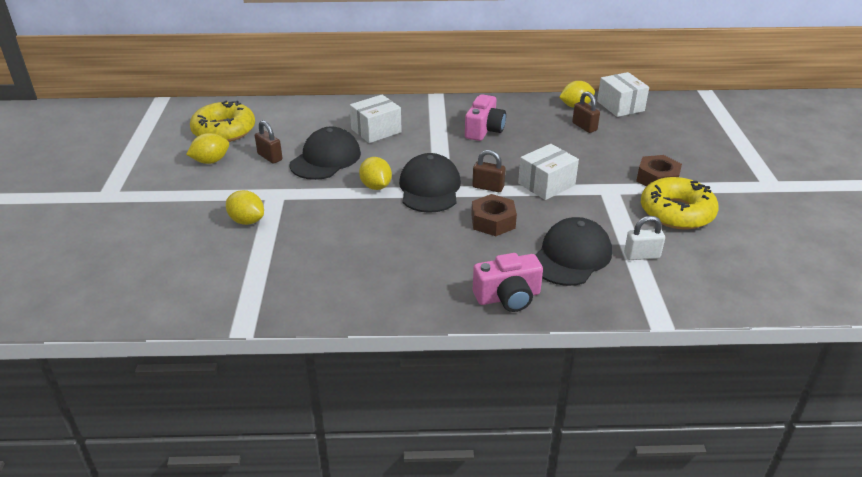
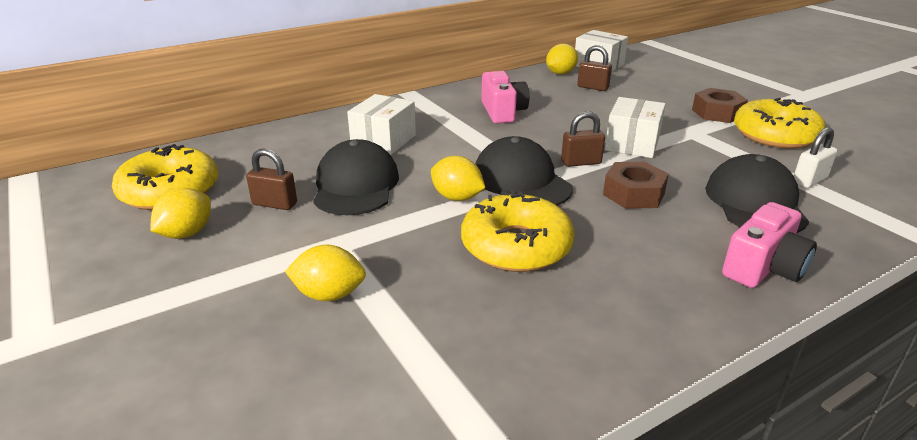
camera: 30 degrees left, 5 degrees down
none -> yellow donut [461,190,575,272]

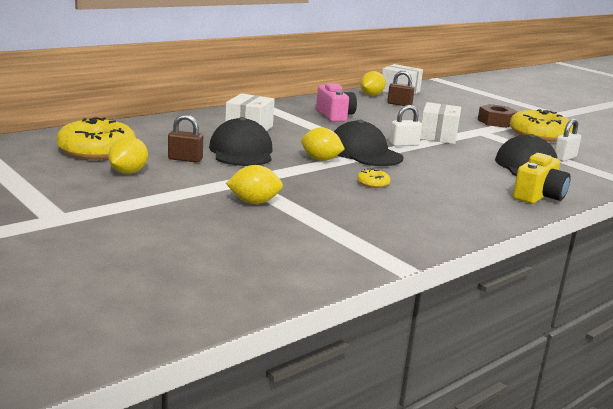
camera: 10 degrees left, 10 degrees down
yellow donut [461,190,575,272] -> yellow donut [357,168,390,188], size x0.42
brown padlock [561,111,605,167] -> white padlock [389,105,422,146]
brown nut [603,162,669,209] -> none
pink camera [722,202,817,288] -> yellow camera [513,153,571,204]

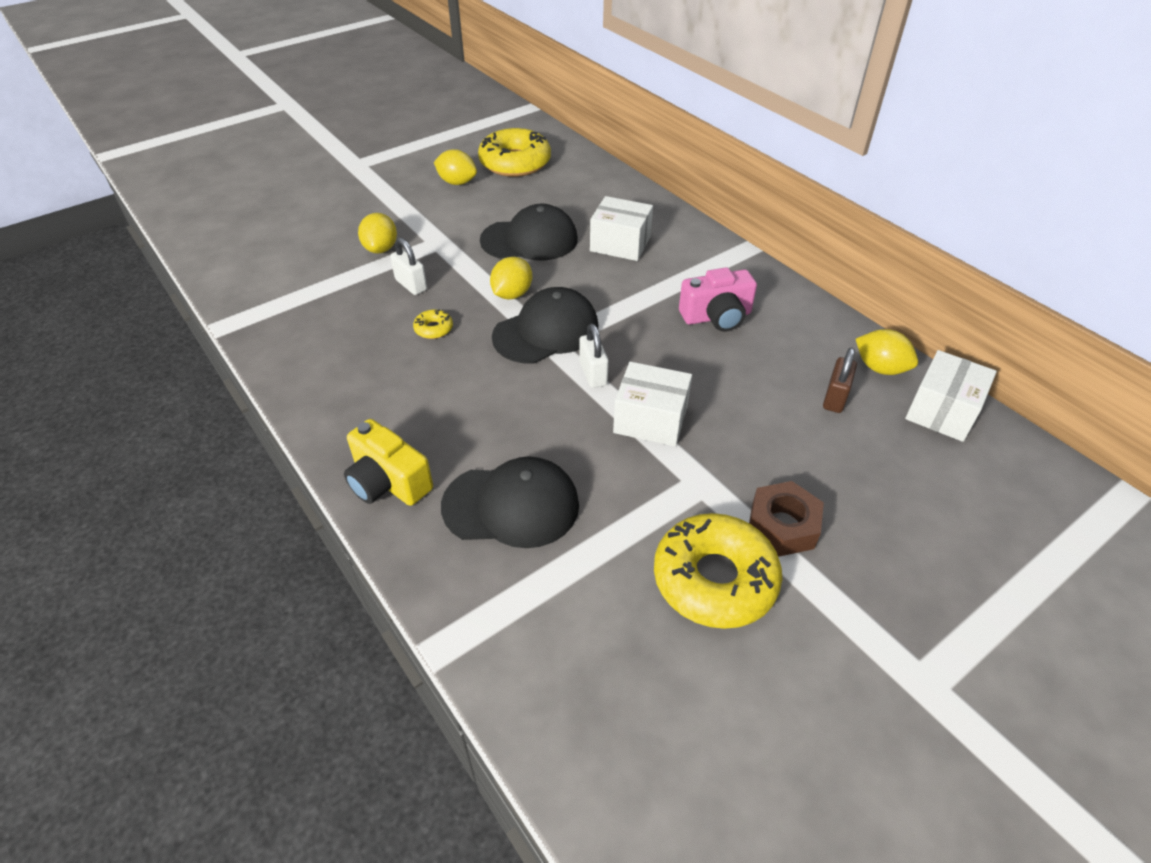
camera: 95 degrees right, 25 degrees up
brown padlock [168,114,203,163] -> none
white padlock [555,119,581,162] -> white padlock moved to [390,237,427,295]

